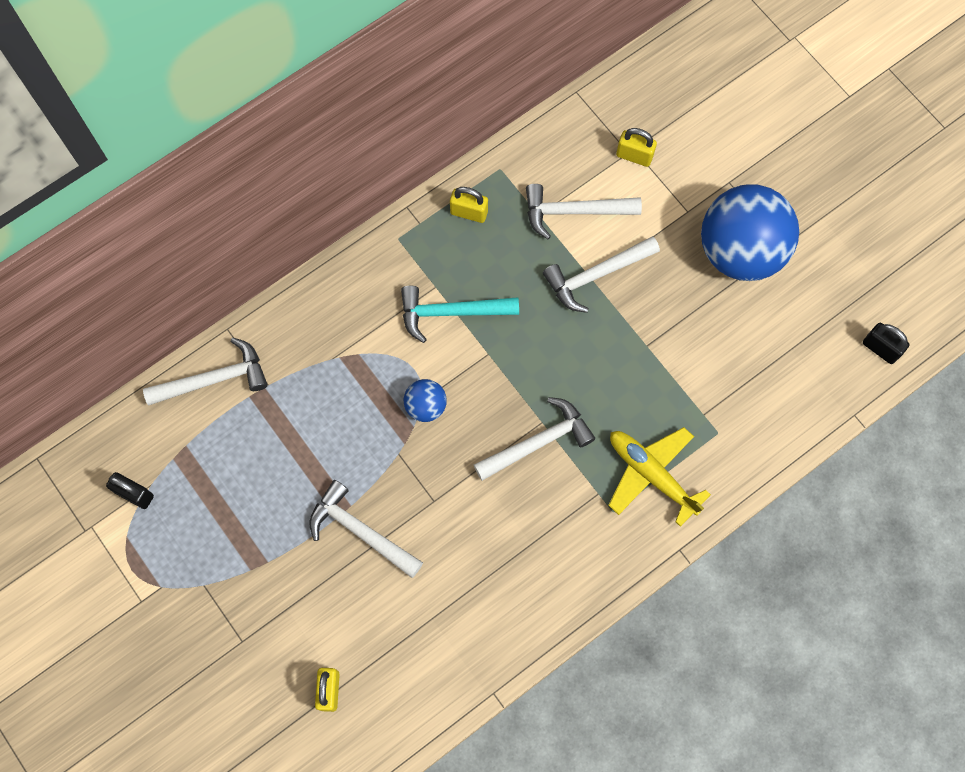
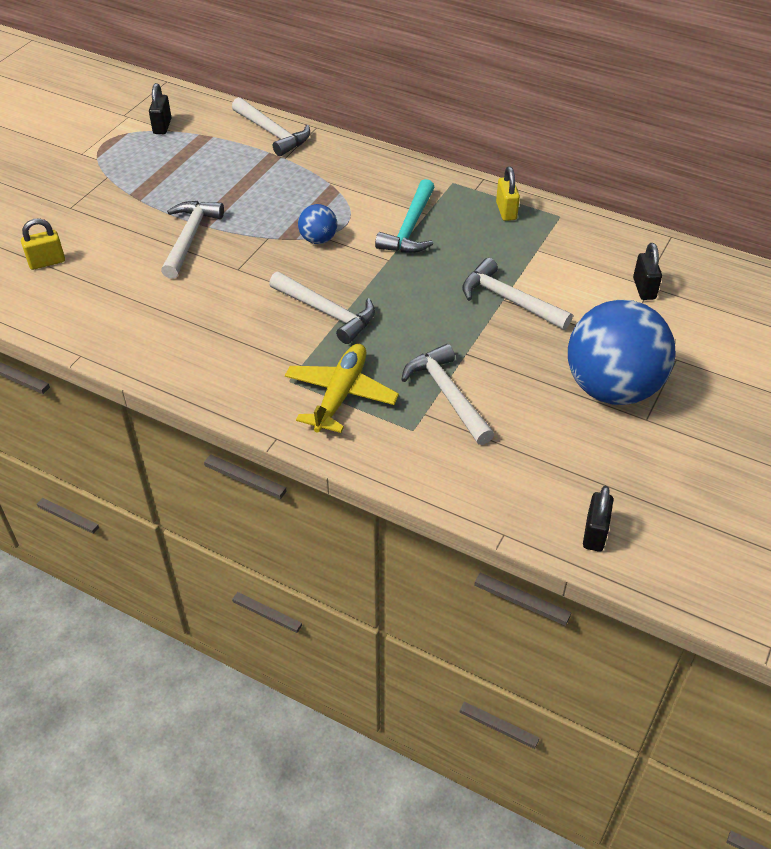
camera: 65 degrees right, 25 degrees down
turquoise hammer [401,286,519,343] -> turquoise hammer turned 135 degrees counterclockwise [375,179,435,253]
white hammer [526,184,642,239] -> white hammer moved to [401,344,494,445]
yellow padlock [616,128,657,167] -> black padlock [633,243,662,300]

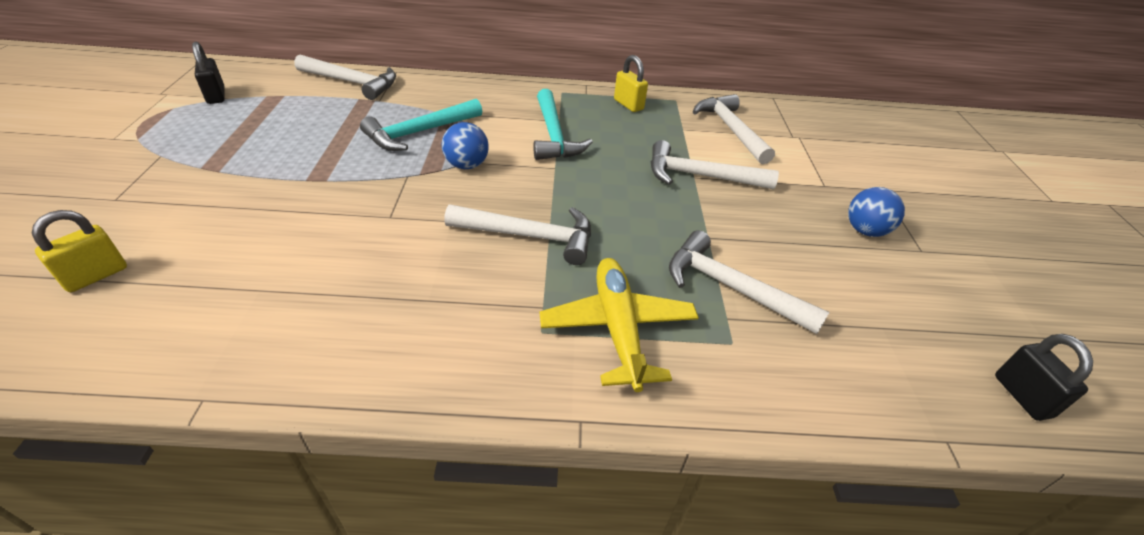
camera: 30 degrees left, 5 degrees down
white hammer [161,201,224,279] -> white hammer moved to [693,94,775,164]
blue ball [568,300,675,405] -> blue ball [848,187,905,237], size x0.44
black padlock [633,243,662,300] -> none
none -> turquoise hammer [360,99,482,151]

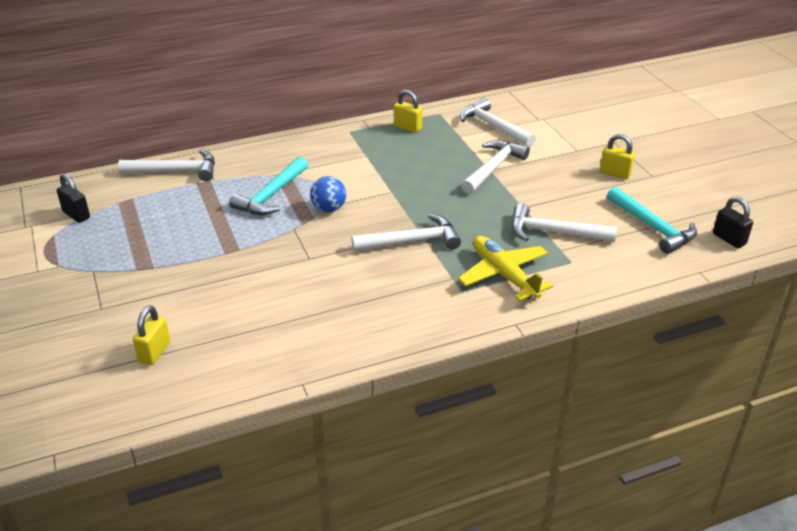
camera: 20 degrees left, 5 degrees down
turquoise hammer [533,89,593,160] -> turquoise hammer moved to [607,187,697,254]
white hammer [651,140,779,189] -> white hammer turned 135 degrees clockwise [461,140,530,194]
blue ball [848,187,905,237] -> yellow padlock [600,134,635,179]

